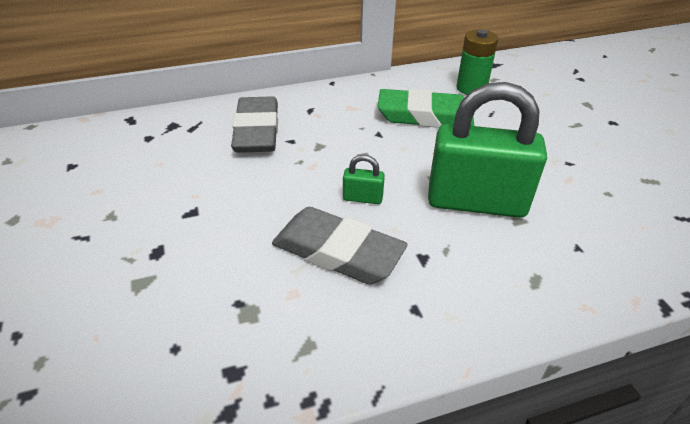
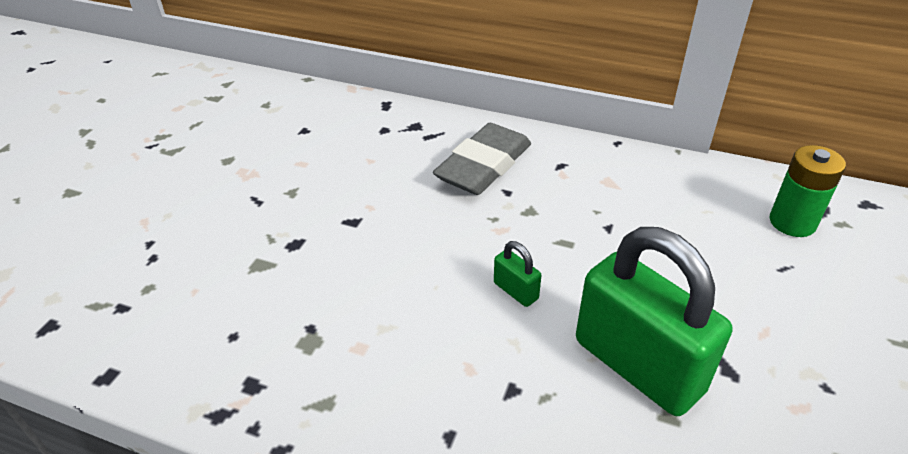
camera: 40 degrees right, 0 degrees up
grey eraser [272,207,408,284] -> none
green eraser [378,89,474,128] -> none

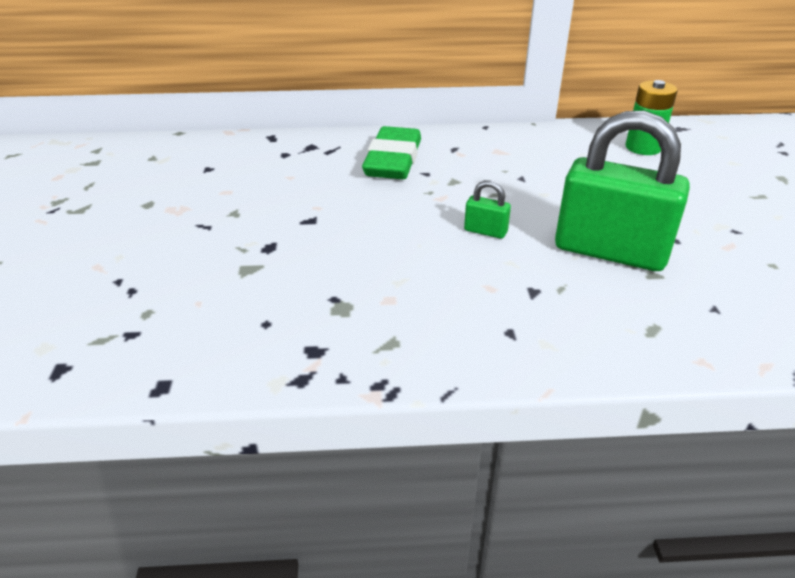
camera: 25 degrees left, 5 degrees down
grey eraser [433,123,531,195] -> green eraser [362,126,421,179]

